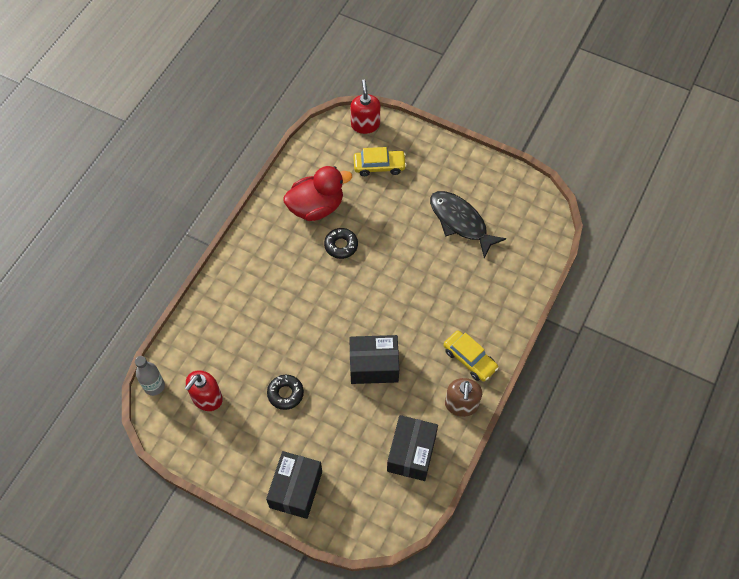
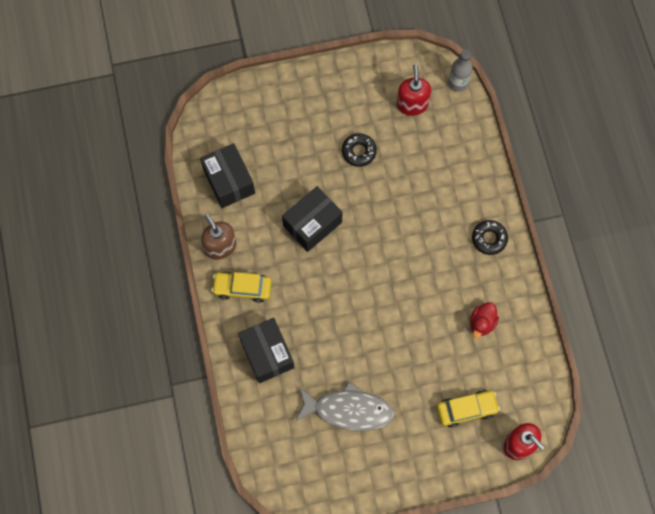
camera: 140 degrees right, 10 degrees up
black box [266,451,322,519] -> black box moved to [238,318,294,383]
red duck [283,166,352,221] -> red duck [470,302,499,338], size x0.53
black donut [324,228,358,259] -> black donut moved to [472,220,508,255]
yellow car [353,147,407,176] -> yellow car turned 150 degrees counterclockwise [437,390,500,428]
black fish [430,191,507,258] -> grey fish [295,381,394,431]

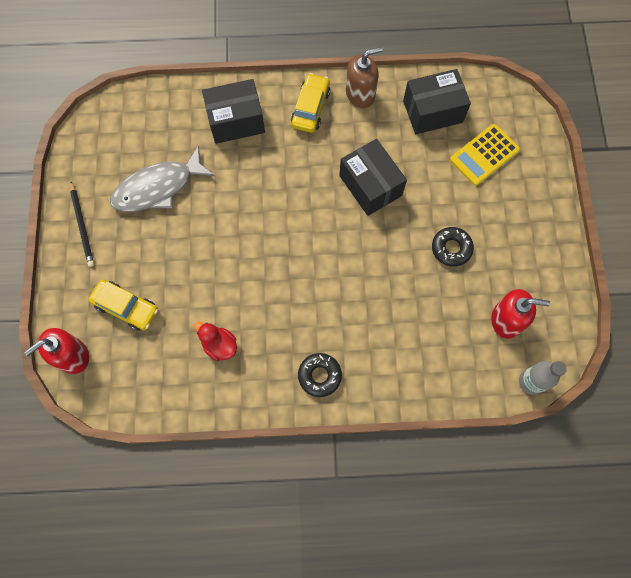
camera: 100 degrees right, 0 degrees up
grey fish [295,381,394,431] -> grey fish turned 45 degrees clockwise [110,146,215,212]
yellow car [437,390,500,428] -> yellow car turned 60 degrees counterclockwise [88,280,158,331]
none -> black pencil [70,182,94,267]
none -> yellow calculator [450,124,520,186]

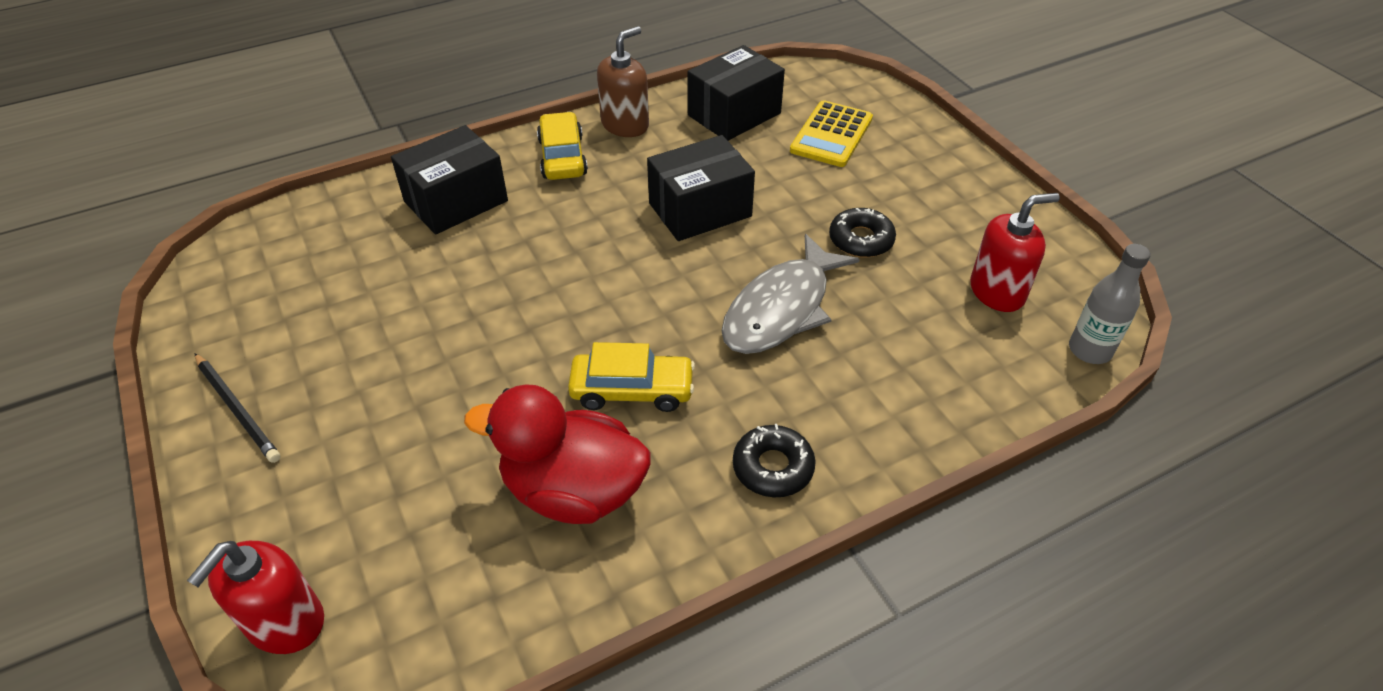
camera: 25 degrees left, 25 degrees down
yellow car [88,280,158,331] -> yellow car moved to [568,342,695,412]
grey fish [110,146,215,212] -> grey fish moved to [722,234,860,354]
red duck [194,322,237,361] -> red duck [464,384,651,524], size x1.89
black box [339,139,407,216] -> black box turned 60 degrees counterclockwise [647,135,755,241]

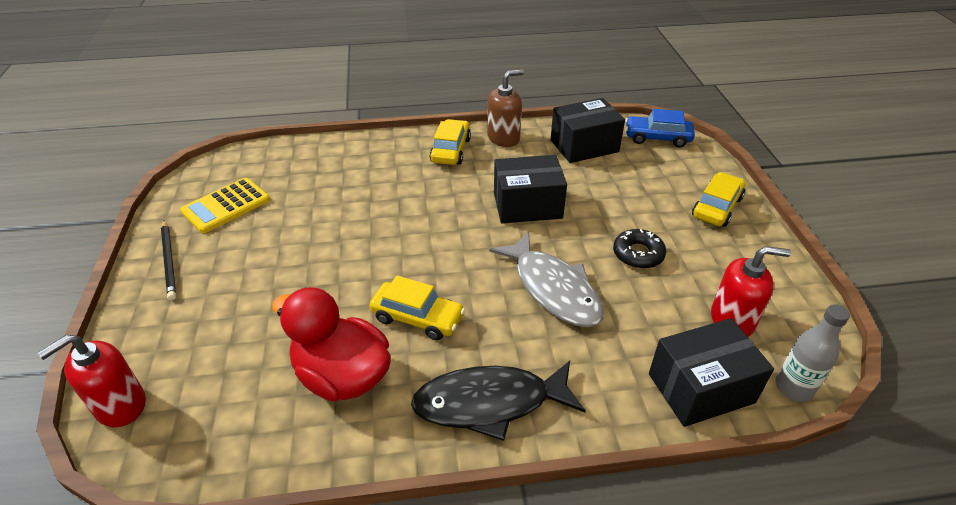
camera: 20 degrees right, 5 degrees down
black box [391,125,508,235] -> black box moved to [649,318,774,427]
grey fish [722,234,860,354] -> grey fish turned 90 degrees counterclockwise [489,231,604,327]
black donut [733,424,816,497] -> black fish [411,361,586,441]
yellow calculator [790,100,873,167] -> yellow calculator moved to [180,178,270,233]
none -> blue car [625,109,695,148]
none -> yellow car [692,172,745,227]

